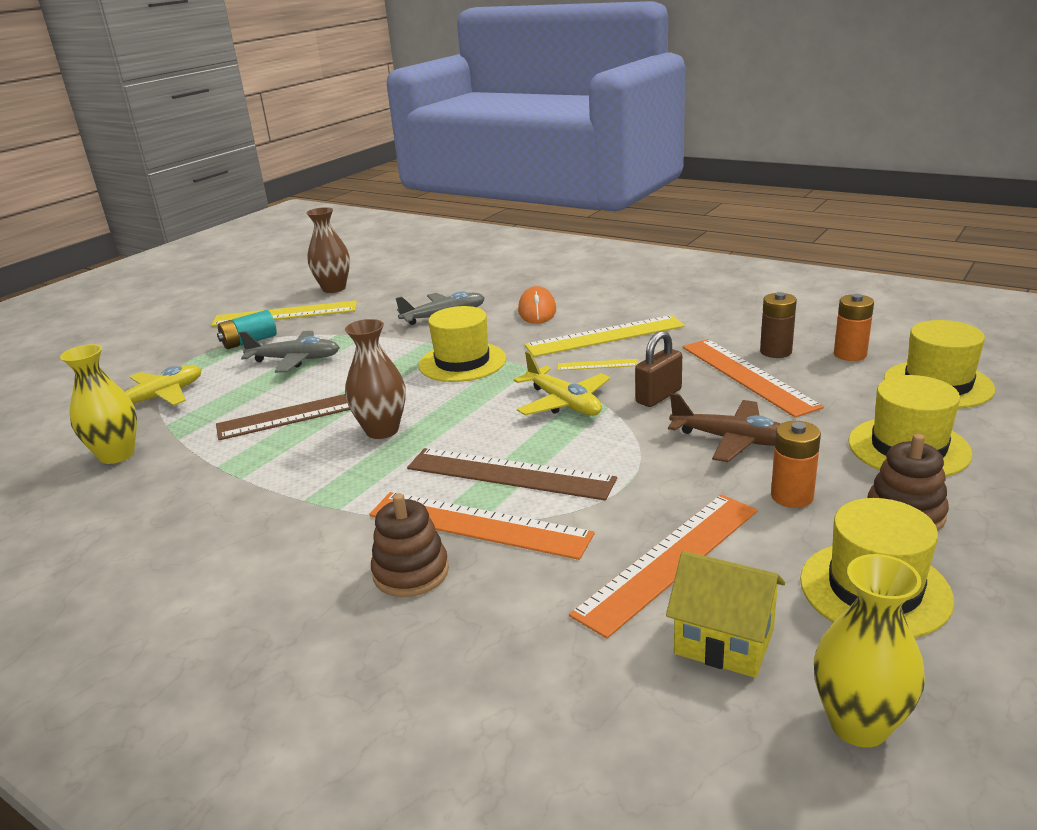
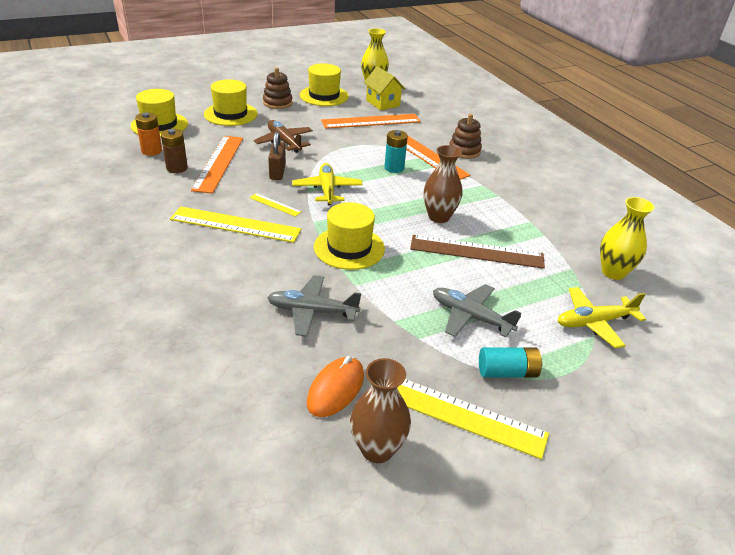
camera: 155 degrees left, 10 degrees up
brown ruler [407,448,617,501] -> turquoise battery [384,130,408,173]
orange mouse [518,286,556,324] -> orange mouse moved to [307,356,364,417]
brown padlock [635,331,682,407] -> brown padlock turned 75 degrees counterclockwise [268,132,286,180]
orange battery [771,421,821,508] -> none

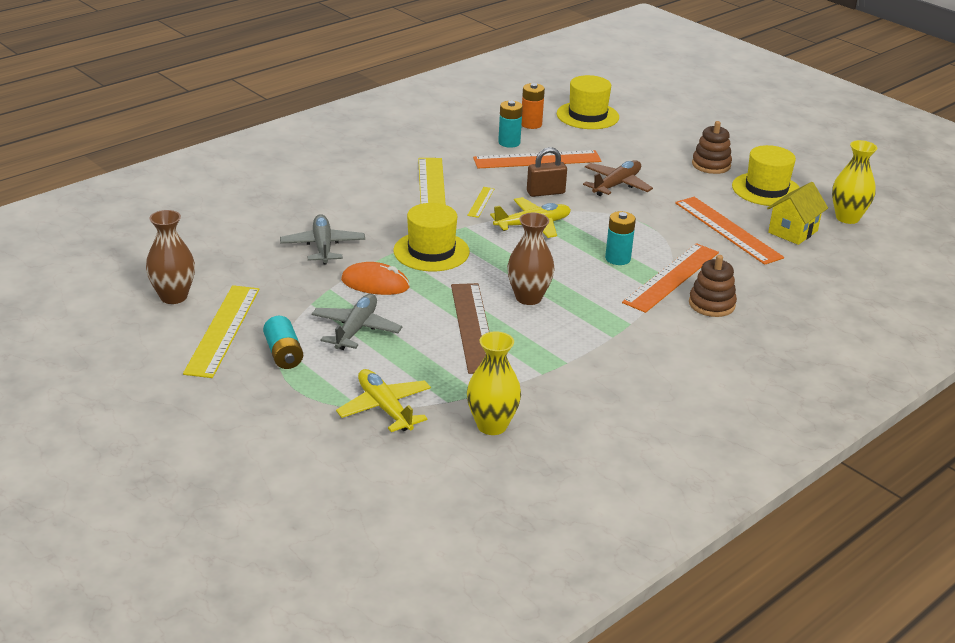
camera: 75 degrees right, 5 degrees down
brown battery [161,129,188,173] -> turquoise battery [498,101,523,148]
yellow hat [204,79,258,126] -> none
orange mouse [307,356,364,417] -> orange mouse moved to [341,262,410,295]

